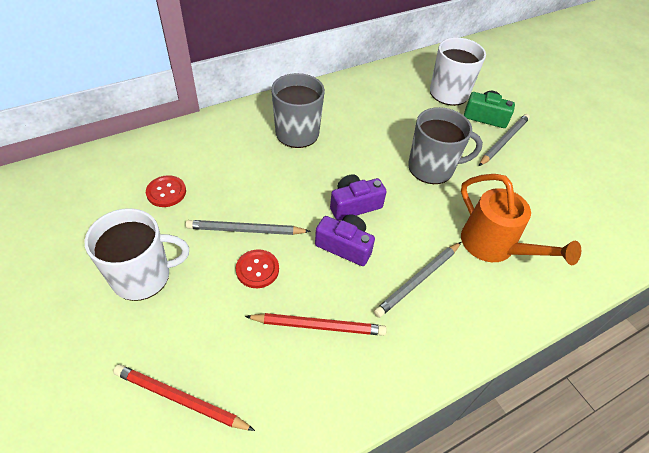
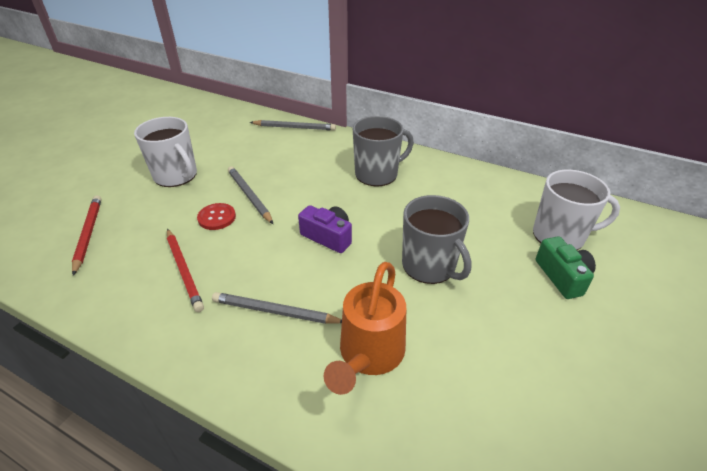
camera: 60 degrees right, 10 degrees down
red button [146,175,186,207] -> none
purple camera [315,214,375,266] -> none
grey pencil [479,114,530,166] -> grey pencil moved to [250,120,336,131]

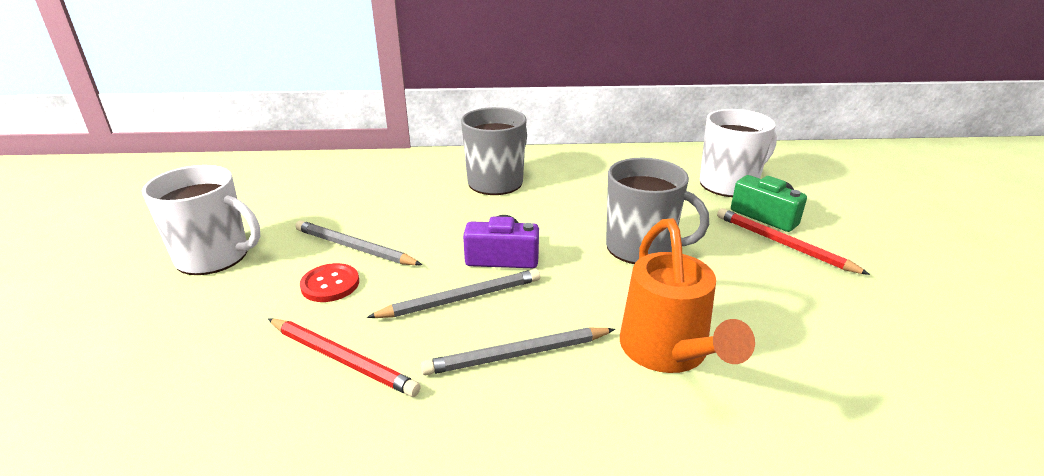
camera: 30 degrees left, 10 degrees down
red pencil [72,195,101,276] -> red pencil moved to [717,208,870,275]
grey pencil [250,120,336,131] -> grey pencil moved to [367,269,540,318]

